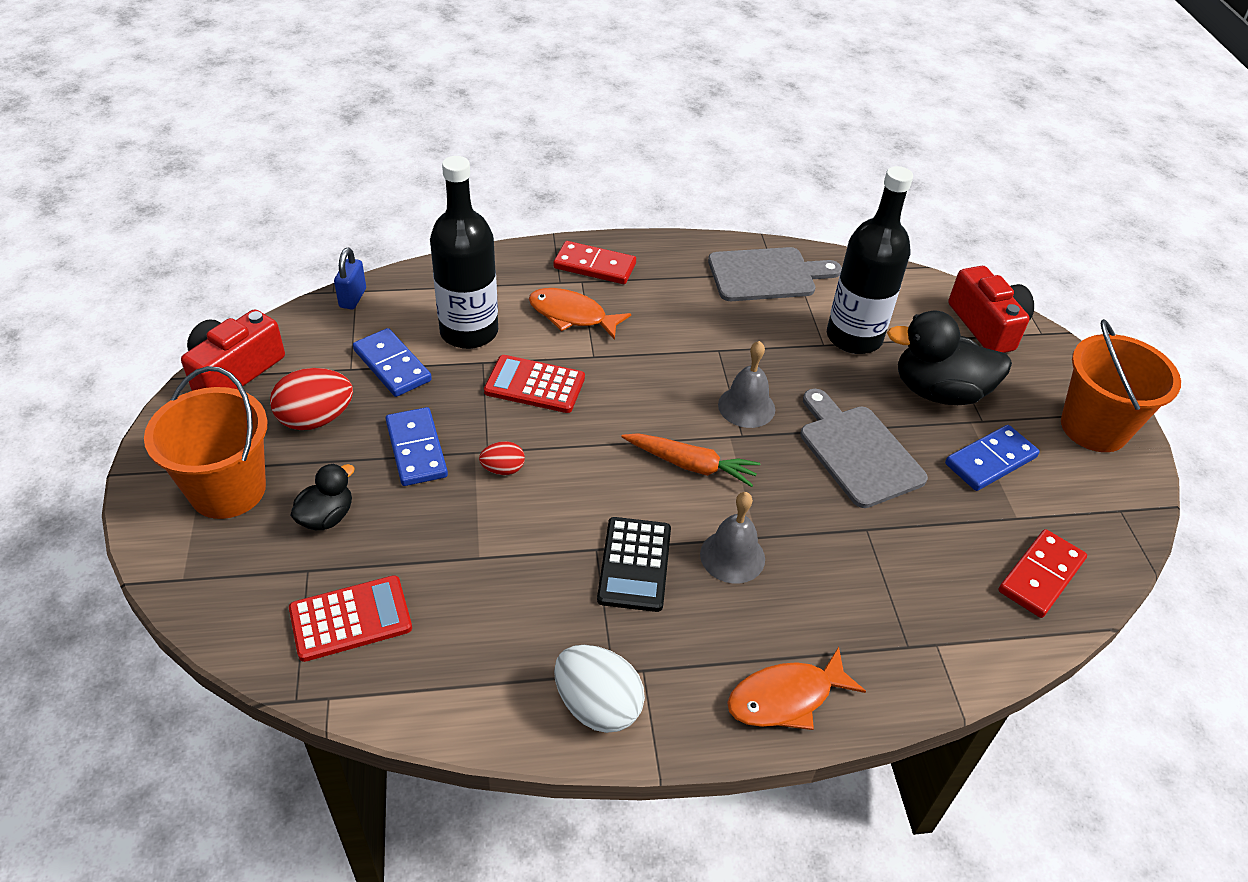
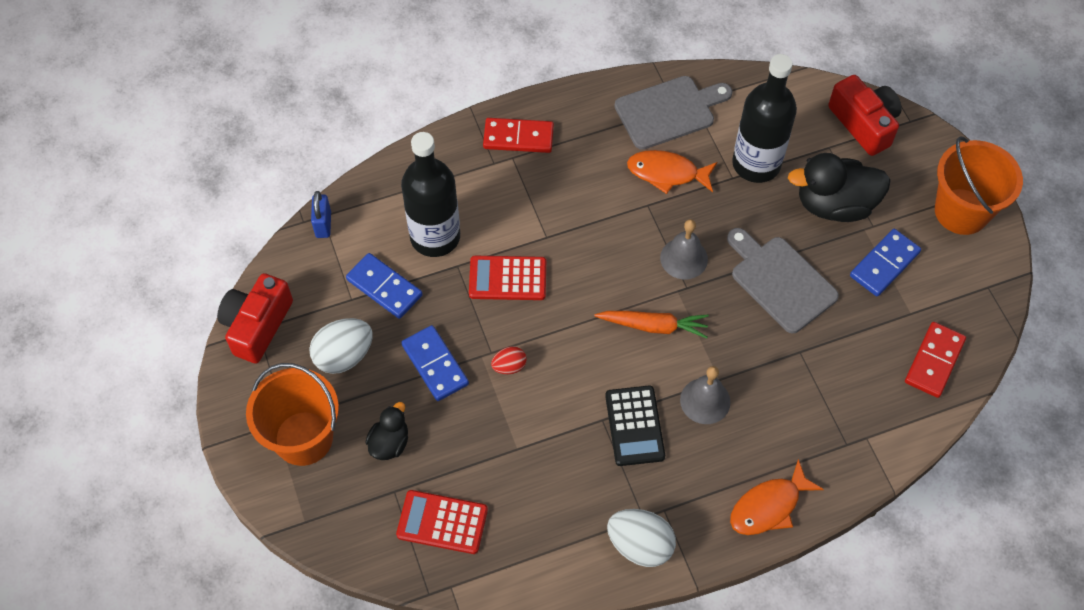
camera: 10 degrees left, 15 degrees up
red egg [270,368,353,430] -> white egg [309,318,373,374]
red calculator [289,575,412,662] -> red calculator turned 135 degrees counterclockwise [396,490,488,554]
orange fish [529,288,631,340] -> orange fish moved to [627,150,717,194]

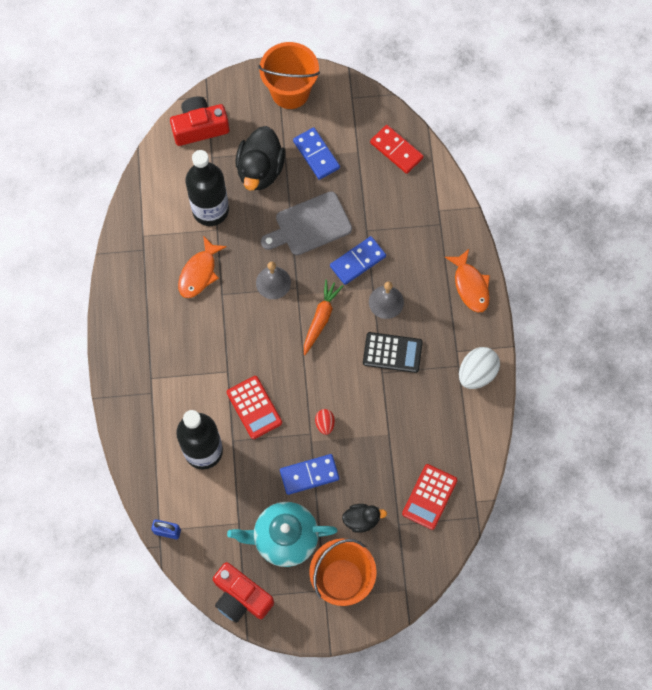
camera: 75 degrees left, 10 degrees up
white egg [309,318,373,374] -> turquoise teapot [227,502,337,567]
blue domino [346,253,423,319] -> blue domino moved to [330,236,386,285]
black duck [365,402,408,460] -> black duck turned 135 degrees clockwise [342,504,387,533]
red calculator [469,256,546,300] -> red calculator turned 45 degrees counterclockwise [227,376,282,439]
red domino [483,118,554,153] -> none
grey cutting board [614,76,732,150] -> none

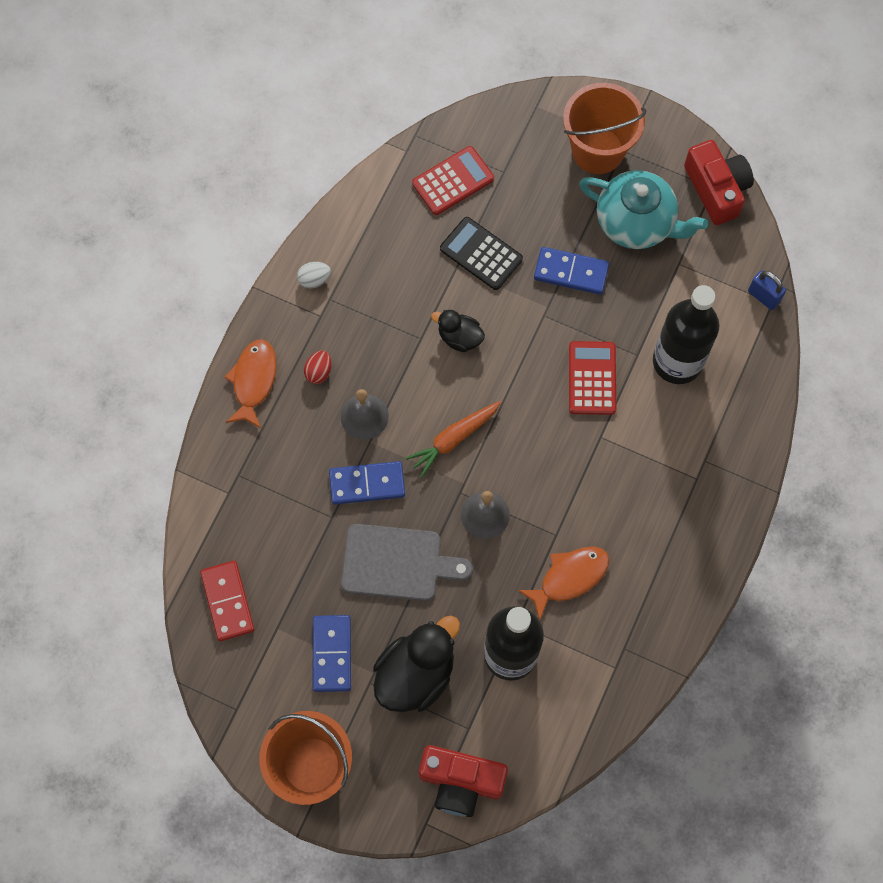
camera: 150 degrees left, 0 degrees up
red egg [315,409,335,435] -> red egg moved to [304,350,331,384]
black duck [342,504,387,533] -> black duck moved to [431,310,485,352]
black calculator [363,332,423,373] -> black calculator moved to [440,217,523,290]
white egg [459,347,500,389] -> white egg [297,262,331,288], size x0.55

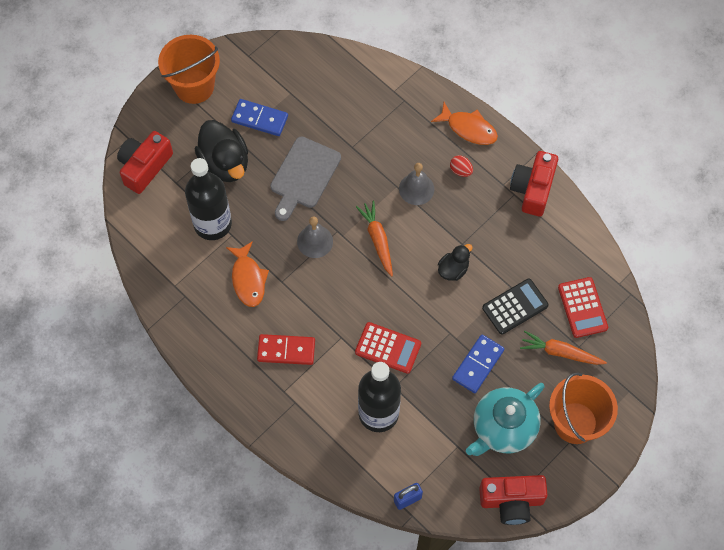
camera: 110 degrees right, 5 degrees down
red domino [200,561,254,641] -> red domino moved to [257,334,315,365]
white egg [297,262,331,288] -> red camera [510,151,558,217]
blue domino [329,461,405,505] -> none
none -> orange carrot [520,331,607,365]

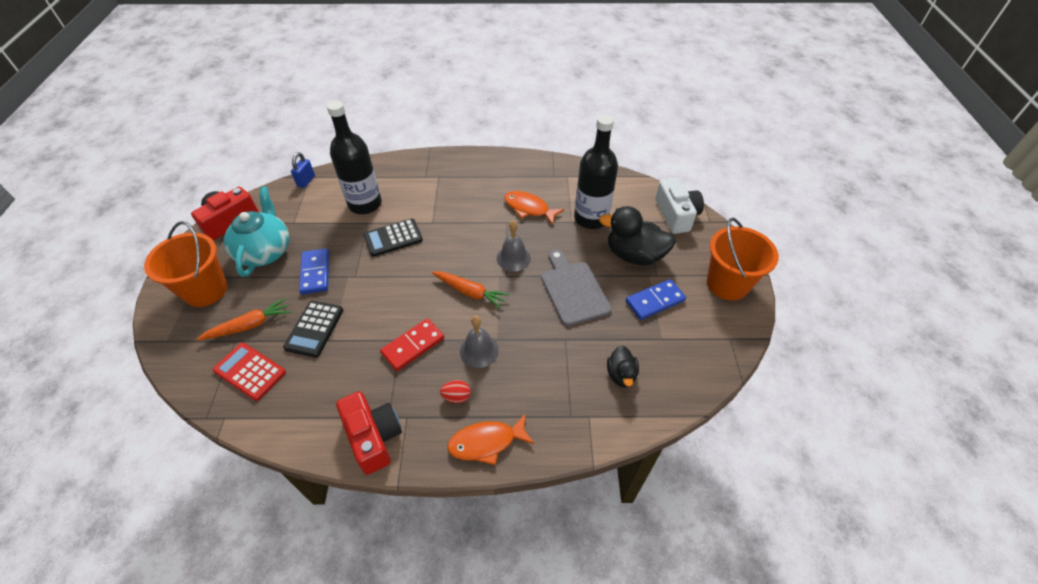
camera: 135 degrees right, 15 degrees down
red camera [117,131,173,194] -> white camera [655,178,704,234]
red domino [257,334,315,365] -> red domino moved to [380,318,444,371]
red calculator [355,322,421,374] -> black calculator [363,219,423,257]
black duck [438,244,472,281] -> black duck moved to [607,346,639,387]

